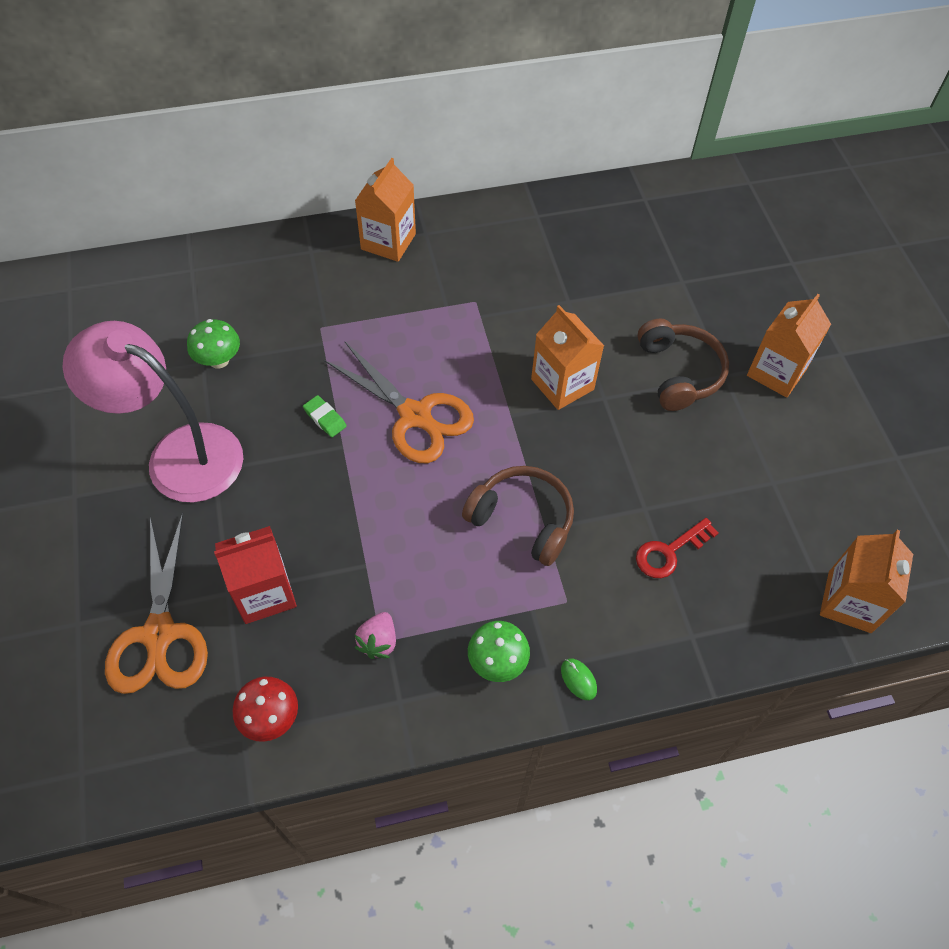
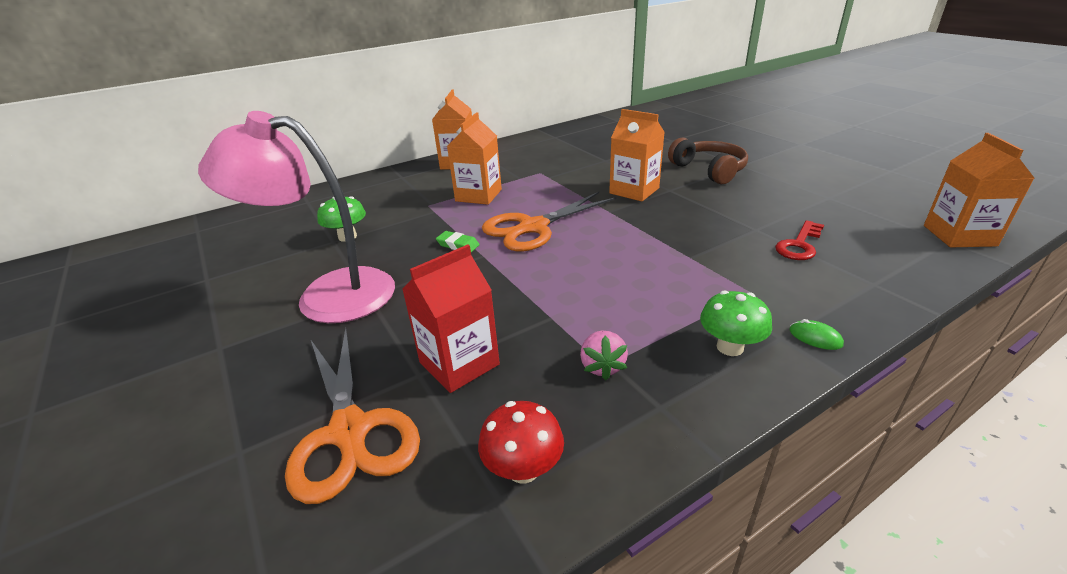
camera: 15 degrees left, 25 degrees down
orange scissors [324,342,474,463] -> orange scissors turned 120 degrees clockwise [482,192,616,251]
brown headphones [462,466,574,566] -> none
orange carton [747,294,831,398] -> orange carton moved to [447,112,502,205]

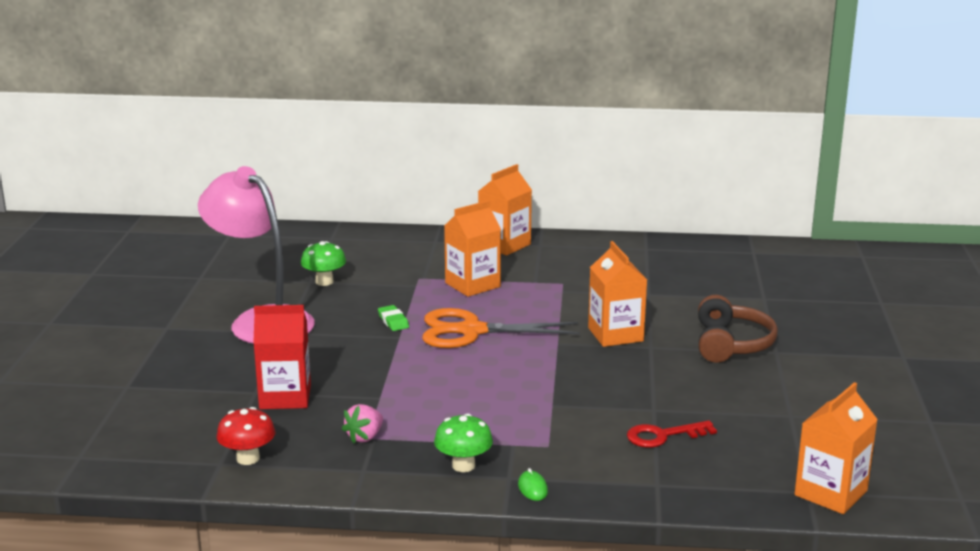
camera: 35 degrees right, 10 degrees down
orange scissors [285,328,420,504] -> none

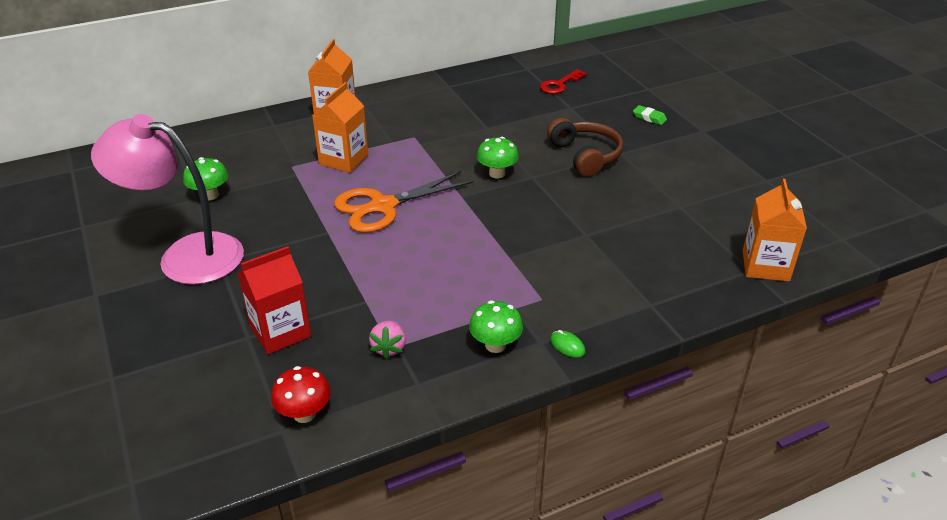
camera: 30 degrees left, 15 degrees up
green eraser [378,305,409,331] -> green eraser moved to [633,105,667,125]
orange carton [588,241,647,347] -> green mushroom [477,137,519,178]
red key [627,421,717,448] -> red key moved to [540,69,587,94]

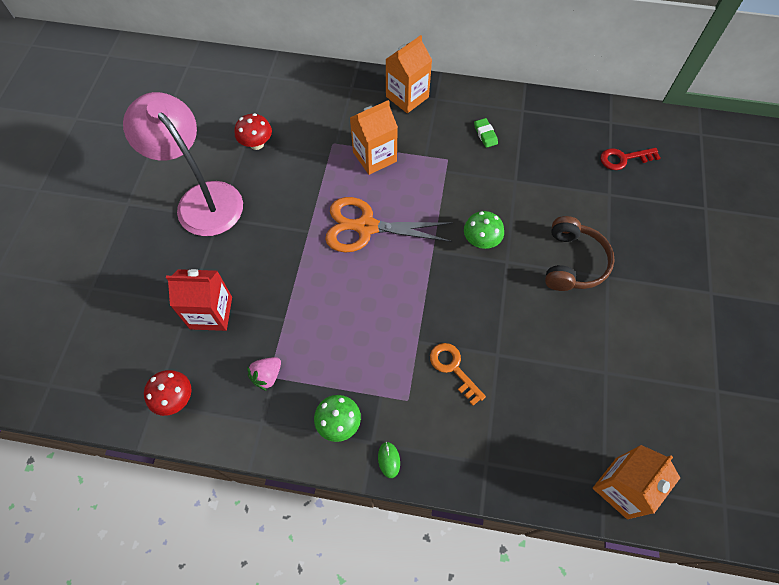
camera: 35 degrees right, 25 degrees up
green mushroom [183,157,228,200] -> red mushroom [235,113,272,150]
green eraser [633,105,667,125] -> green eraser moved to [474,118,498,148]
none -> orange key [430,343,486,406]

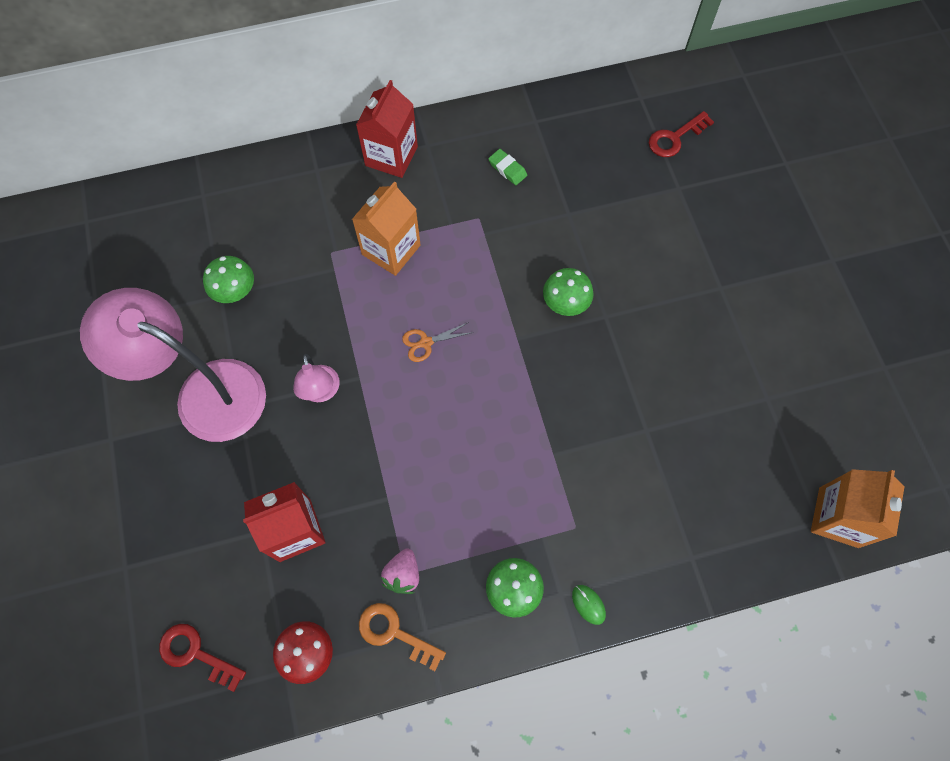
camera: 25 degrees left, 5 degrees up
red mushroom [235,113,272,150] -> green mushroom [203,256,254,303]
orange scissors [325,197,453,253] -> orange scissors [402,322,473,362], size x0.43
orange carton [385,35,432,113] -> red carton [356,80,418,178]
orange key [430,343,486,406] -> orange key moved to [359,603,446,671]
brown headphones [545,216,614,291] -> none
none -> red key [159,624,246,692]
none -> pink lamp [293,354,340,402]

